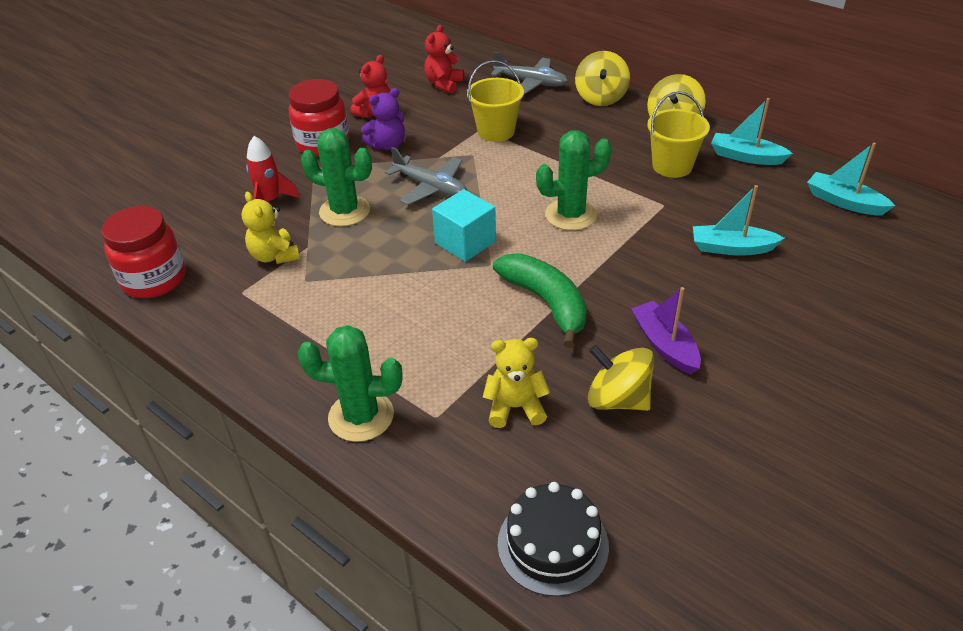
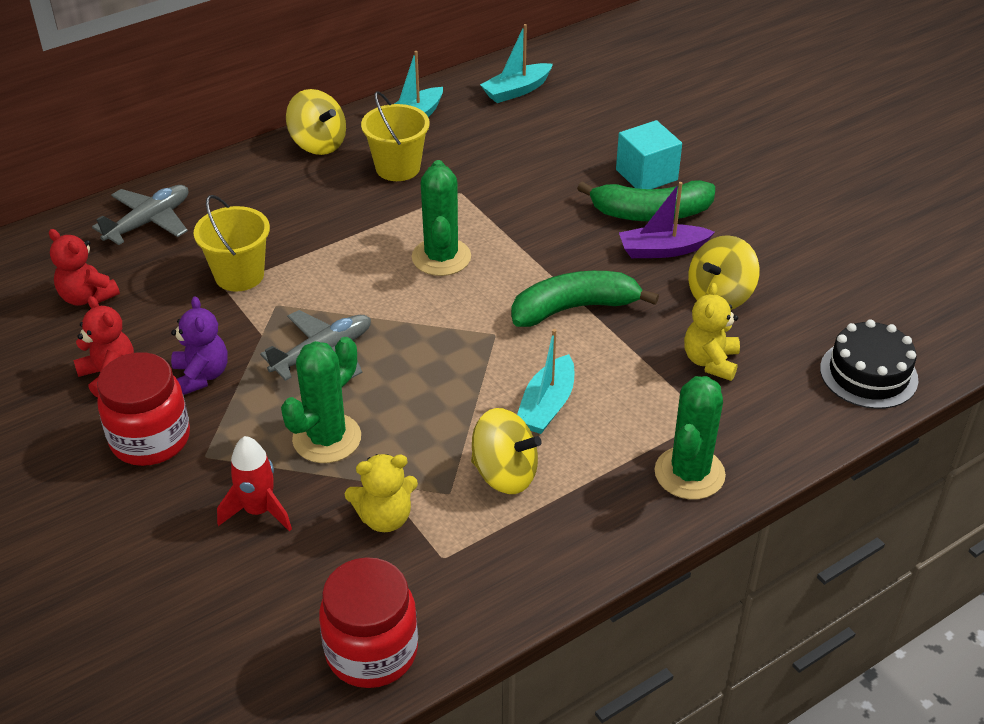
camera: 75 degrees left, 0 degrees up
turquoise cube [432,189,496,262] -> turquoise cube moved to [616,120,682,189]
yellow spinning top [575,51,630,106] -> yellow spinning top moved to [471,408,542,494]
turquoise boat [693,185,784,255] -> turquoise boat moved to [517,329,574,434]
none -> green banana [577,180,715,221]

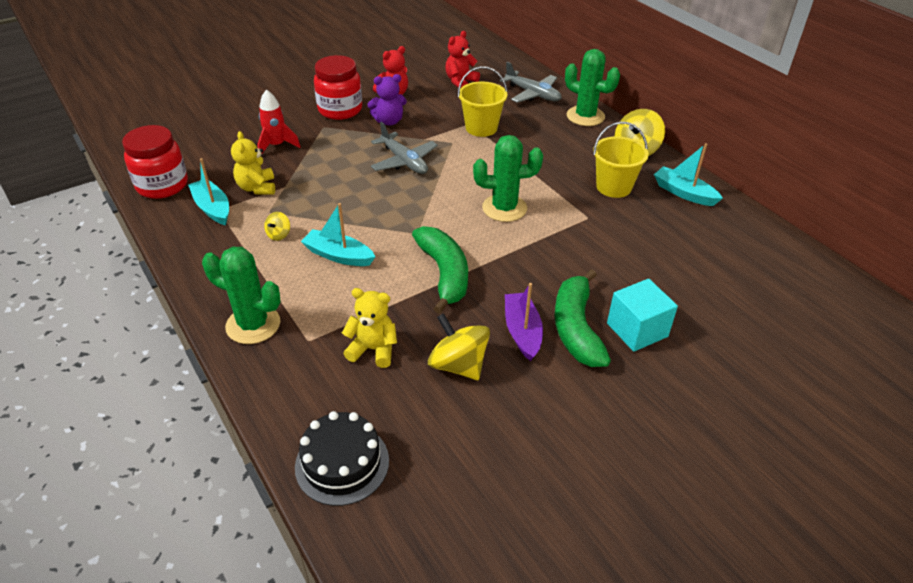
camera: 90 degrees right, 0 degrees up
green cactus [281,337,361,463] -> green cactus moved to [565,49,620,126]
yellow spinning top [471,408,542,494] -> yellow spinning top [264,212,290,241], size x0.49
turquoise boat [480,24,553,103] -> turquoise boat moved to [188,158,229,225]

